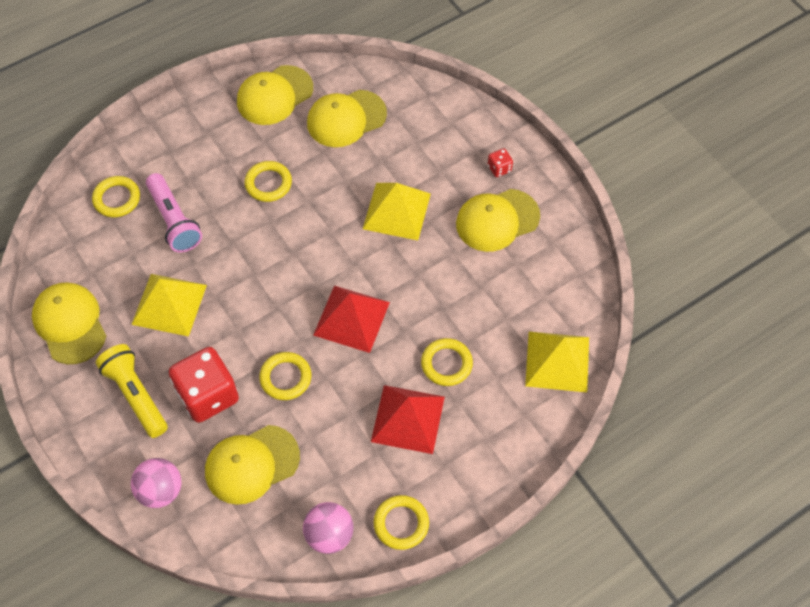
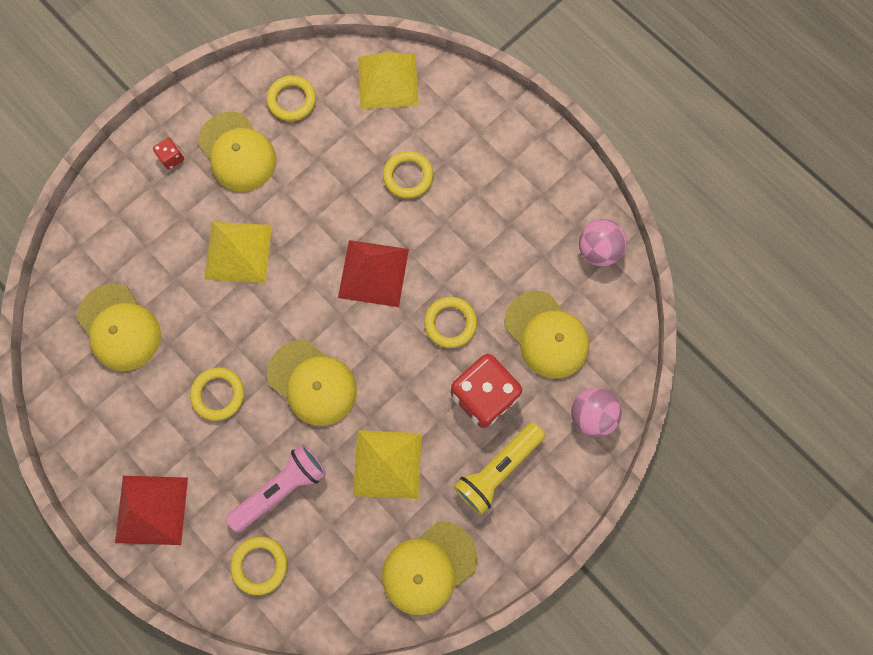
camera: 100 degrees left, 15 degrees up
yellow cap [237,65,313,125] -> yellow cap moved to [267,340,357,426]
red pyramid [371,385,445,454] -> red pyramid moved to [115,476,188,545]
yellow ring [374,495,429,550] -> yellow ring moved to [267,75,316,121]

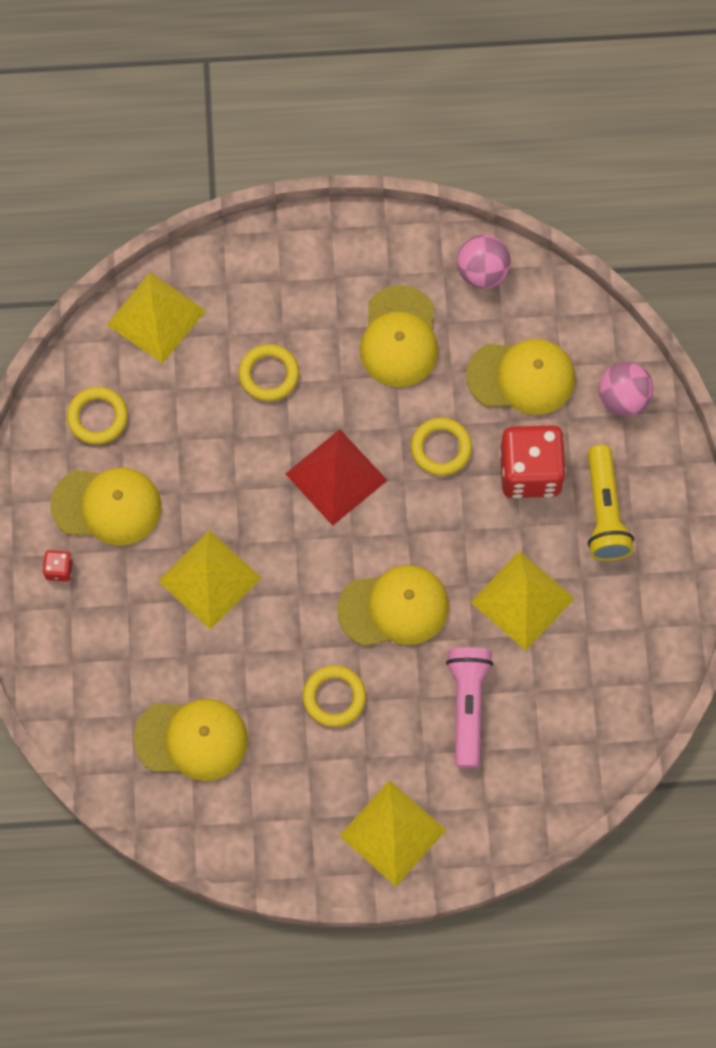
camera: 50 degrees left, 5 degrees down
red pyramid [115,476,188,545] -> yellow pyramid [339,780,446,886]
yellow ring [231,536,287,595] -> none
yellow cap [382,522,478,615] -> yellow cap moved to [360,285,438,387]

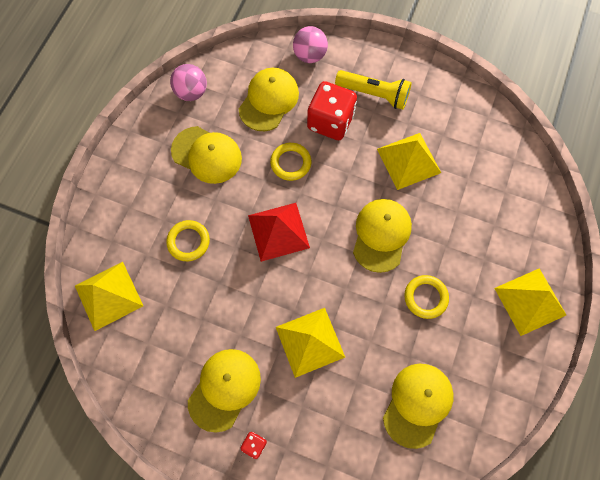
camera: 65 degrees left, 0 degrees up
yellow ring [67,387,128,444] -> none
pink flashlight [446,647,493,768] -> none

